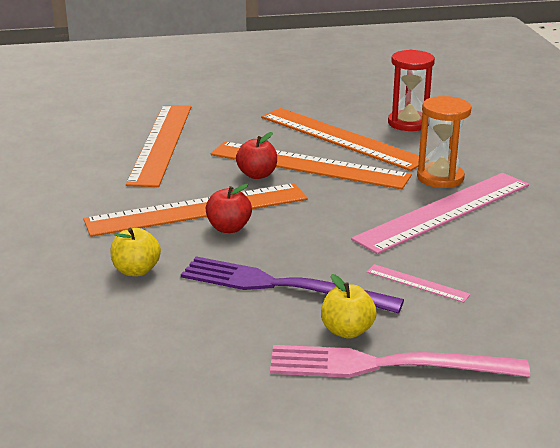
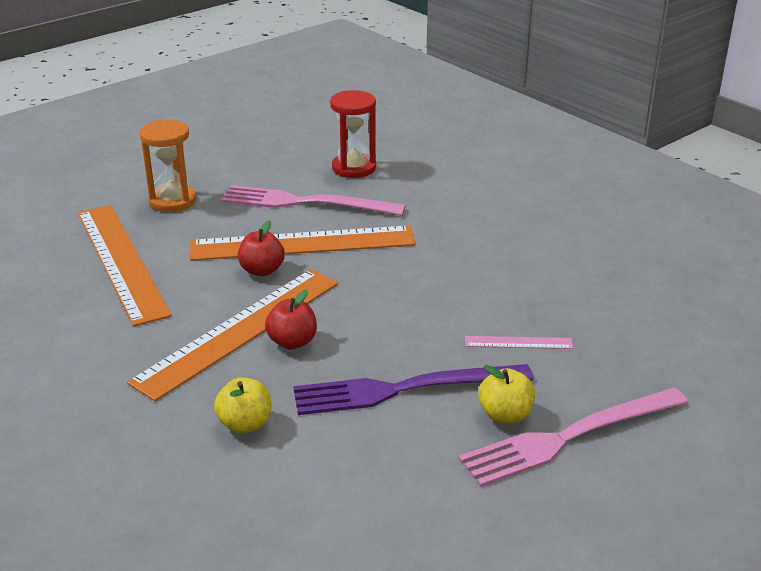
camera: 30 degrees left, 5 degrees up
orange ruler [261,108,419,171] -> pink fork [221,185,406,216]
pink ruler [351,173,529,254] -> none
orange hourglass [417,96,472,188] -> orange hourglass moved to [139,119,196,212]

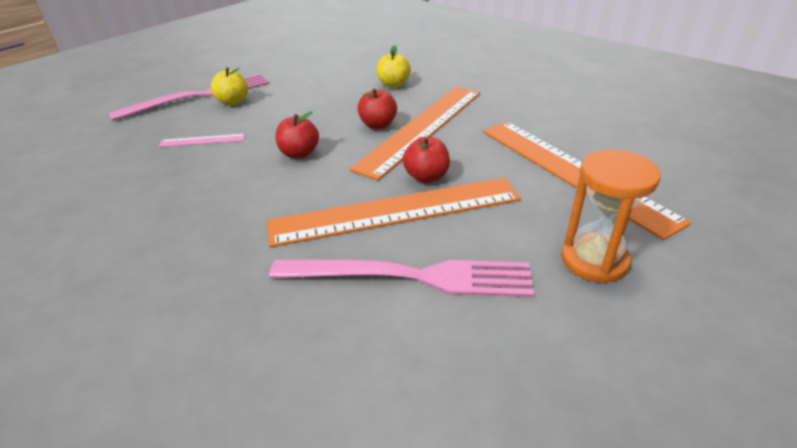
camera: 175 degrees right, 5 degrees up
purple fork [293,364,534,415] -> none
red hourglass [330,90,376,178] -> none
none -> red apple [275,111,319,158]

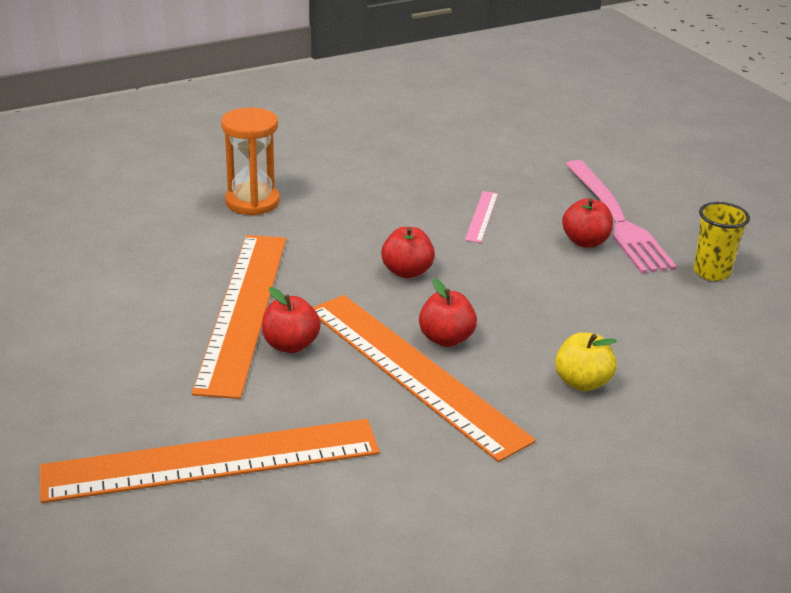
camera: 105 degrees right, 5 degrees down
yellow apple [211,68,248,106] -> red apple [562,198,613,247]
pink fork [269,259,534,297] -> none
orange hourglass [561,149,661,283] -> orange hourglass moved to [221,107,280,215]
none -> yellow cup [693,202,750,281]

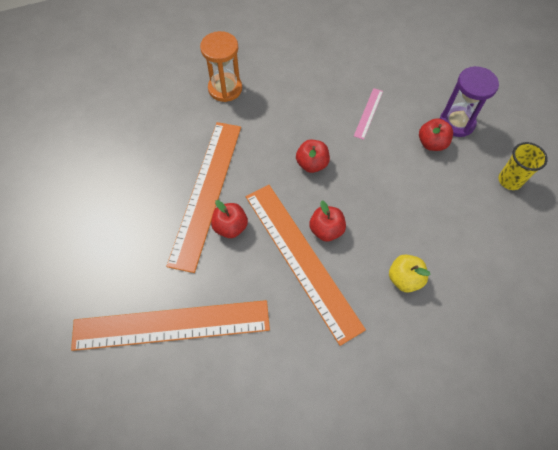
camera: 10 degrees right, 30 degrees up
pink fork [565,160,677,274] -> purple hourglass [440,66,499,137]

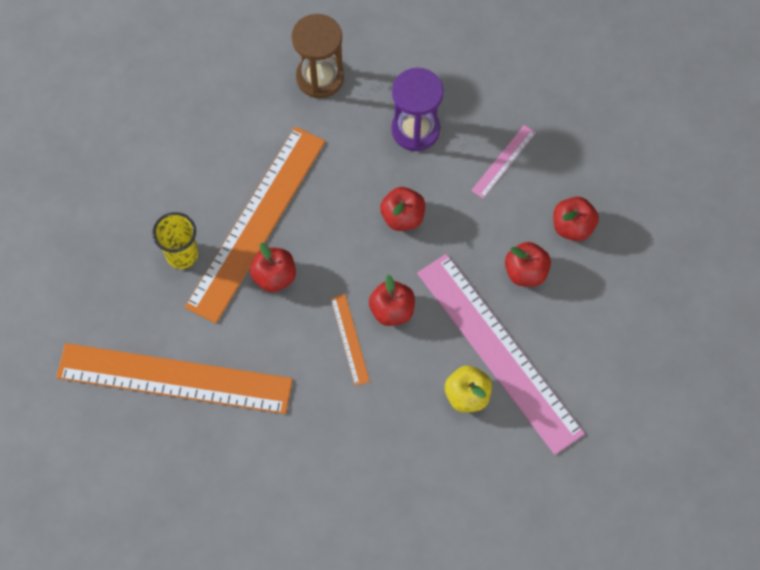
camera: 15 degrees right, 5 degrees up
orange hourglass [200,31,242,102] -> brown hourglass [291,14,344,98]
orange ruler [246,185,366,346] -> orange ruler [331,294,370,386], size x0.42
purple hourglass [440,66,499,137] -> purple hourglass moved to [391,68,444,151]
yellow cup [498,142,548,190] -> yellow cup moved to [152,212,198,269]
none -> pink ruler [417,254,585,455]
none -> red apple [505,242,551,287]

